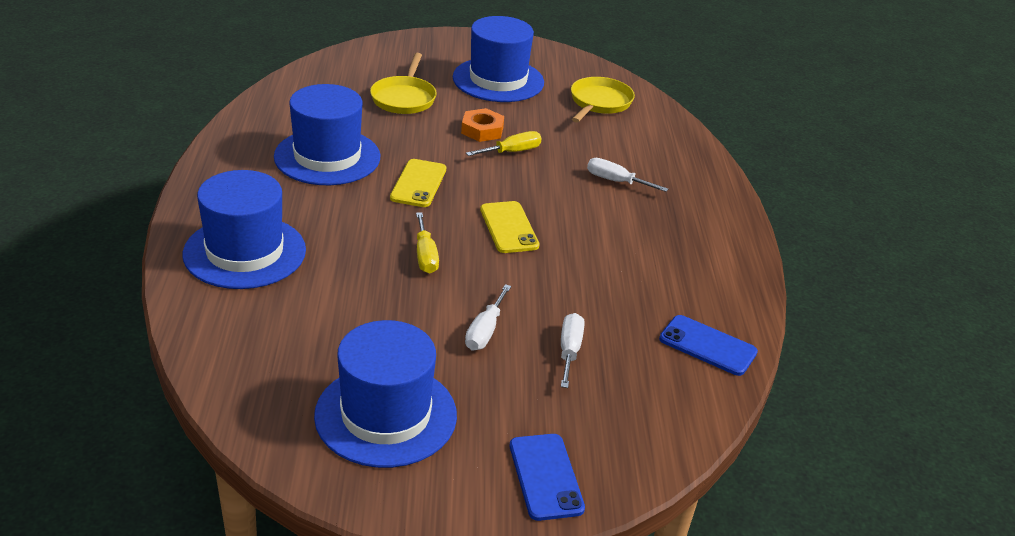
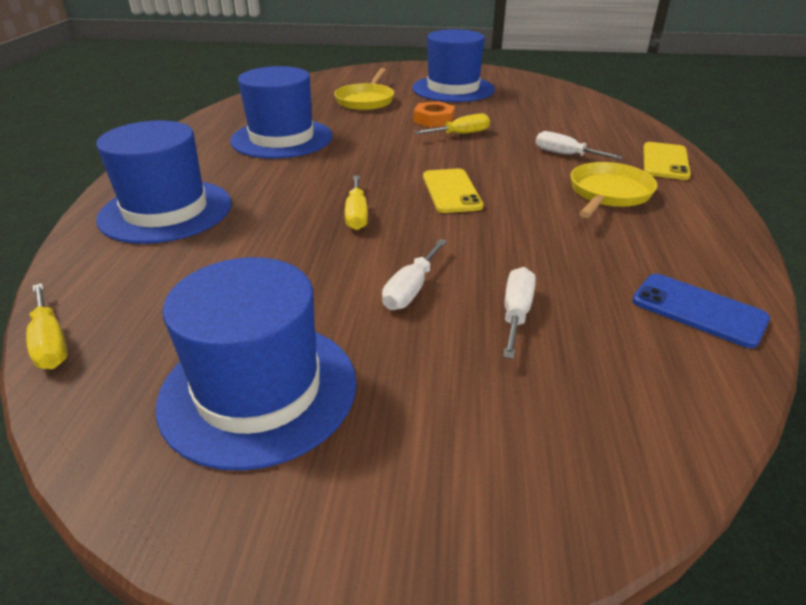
camera: 10 degrees right, 0 degrees up
yellow phone [390,159,446,207] -> yellow phone moved to [643,142,691,180]
blue phone [510,434,585,521] -> none
yellow pan [571,77,635,122] -> yellow pan moved to [571,162,657,218]
none -> yellow screwdriver [26,283,68,369]

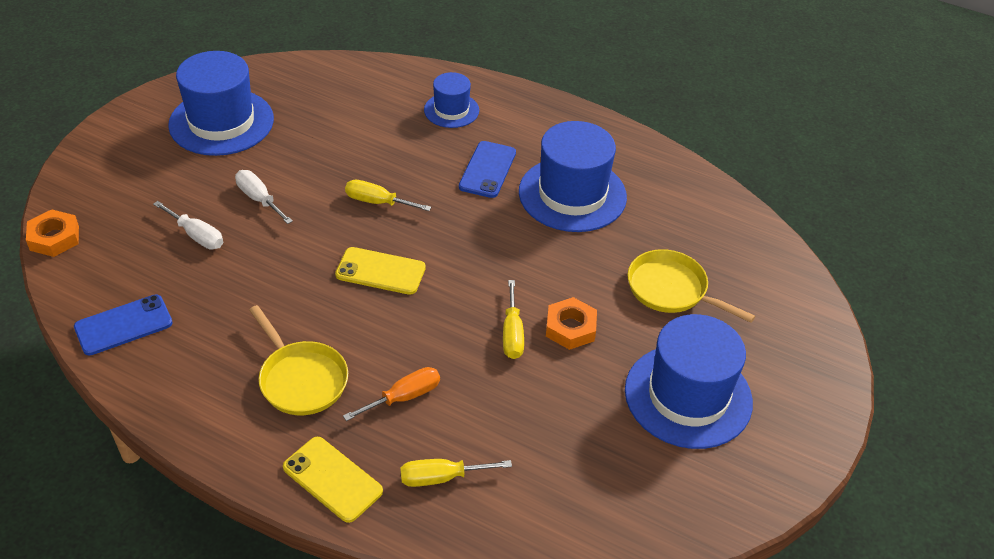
camera: 110 degrees right, 10 degrees up
yellow screwdriver [26,283,68,369] -> yellow screwdriver moved to [400,459,512,487]
blue hat [96,120,232,244] -> blue hat [424,72,479,128], size x0.55
white screwdriver [536,131,623,159] -> orange screwdriver [343,367,440,421]
none -> orange nut [26,209,79,257]
none -> blue phone [459,141,516,198]

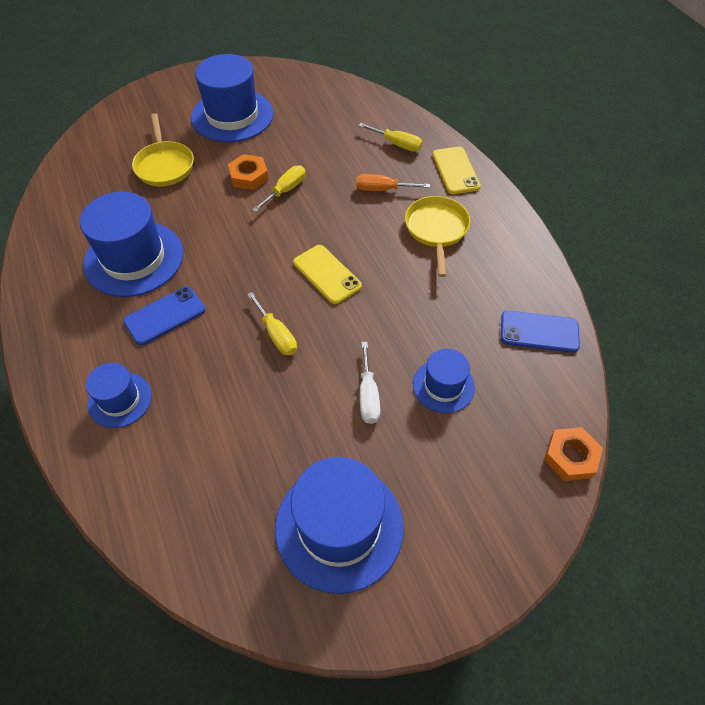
camera: 140 degrees left, 10 degrees up
white screwdriver [153,201,223,249] -> blue hat [413,349,475,413]

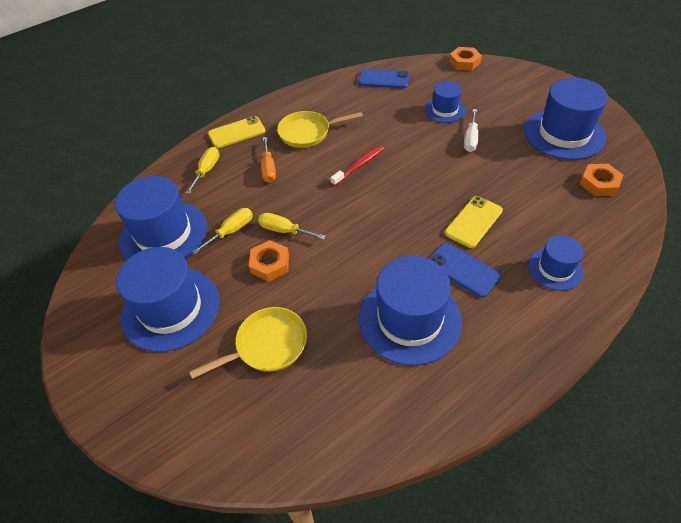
camera: 100 degrees left, 5 degrees down
yellow screwdriver [247,292,297,356] -> yellow screwdriver moved to [192,208,253,254]
yellow phone [293,245,362,304] -> yellow phone moved to [445,196,503,248]
white screwdriver [360,342,380,424] -> white screwdriver turned 120 degrees clockwise [464,109,479,152]
blue phone [501,311,580,353] -> blue phone turned 75 degrees counterclockwise [358,69,410,88]
none -> blue hat [115,176,207,260]
none -> red toothbrush [330,145,384,186]
none -> orange nut [580,164,623,196]

